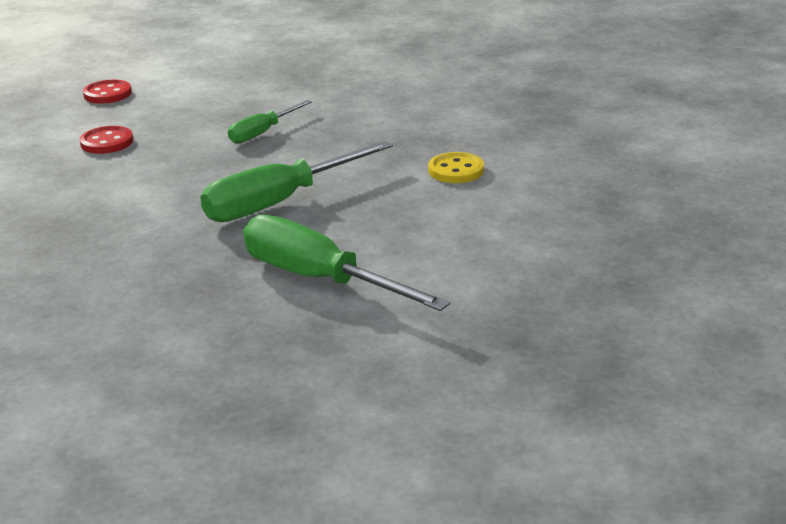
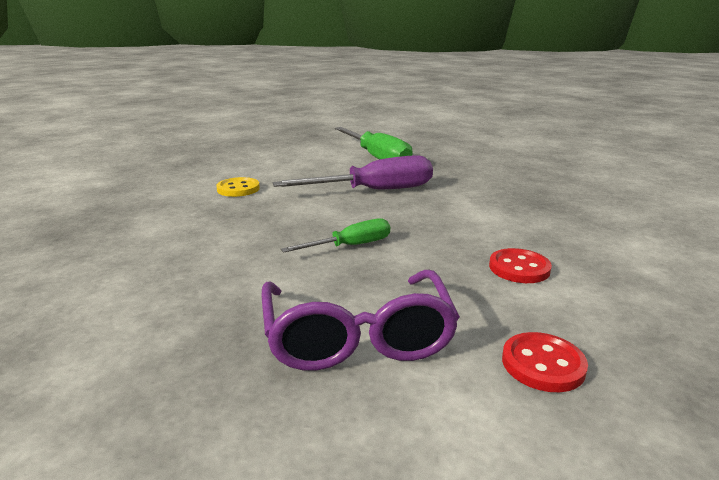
camera: 160 degrees left, 5 degrees down
green screwdriver [200,141,393,222] -> purple screwdriver [272,155,433,189]
none -> purple glasses [262,270,460,371]

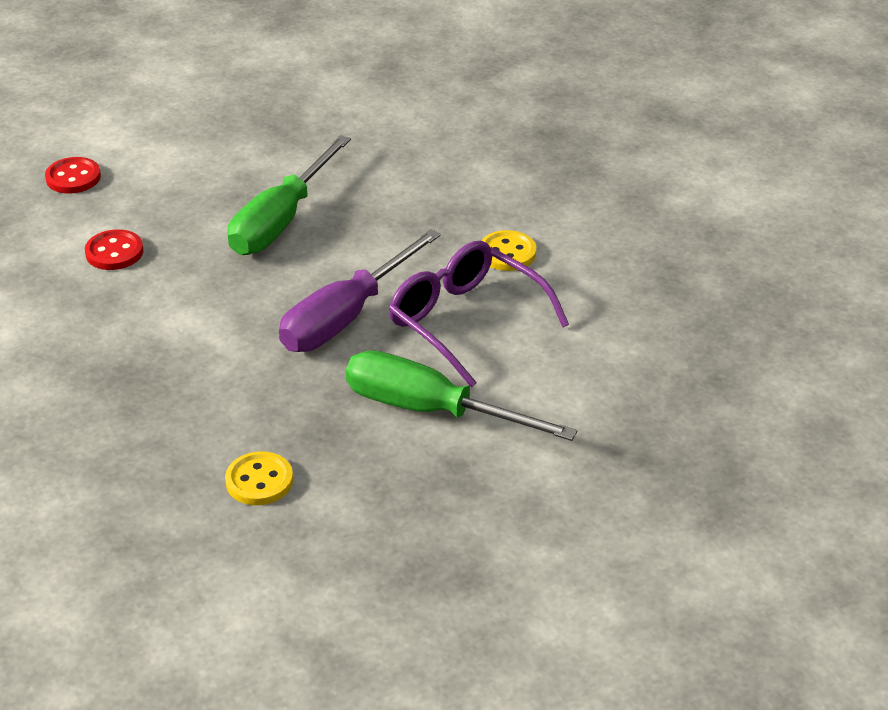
camera: 145 degrees right, 15 degrees up
purple glasses [262,270,460,371] -> purple glasses moved to [389,241,569,387]
green screwdriver [281,218,390,253] -> green screwdriver [228,135,351,255], size x1.78
none -> yellow button [225,451,293,505]

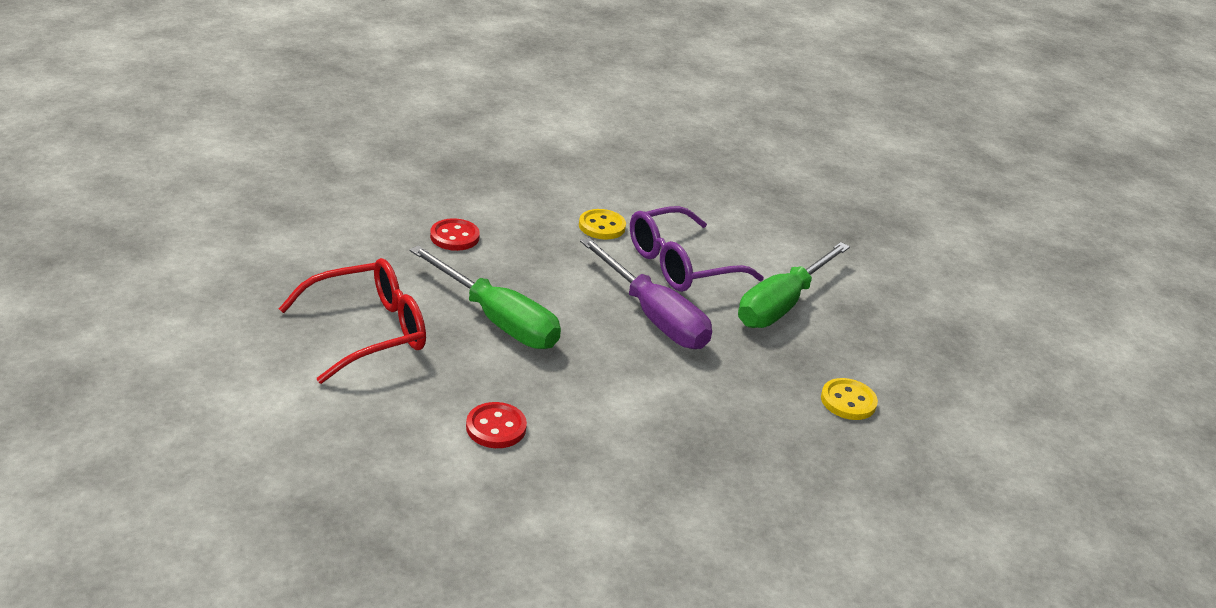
camera: 80 degrees left, 5 degrees down
red button [45,157,101,194] -> red button moved to [430,218,480,251]
none -> red glasses [279,258,426,384]

